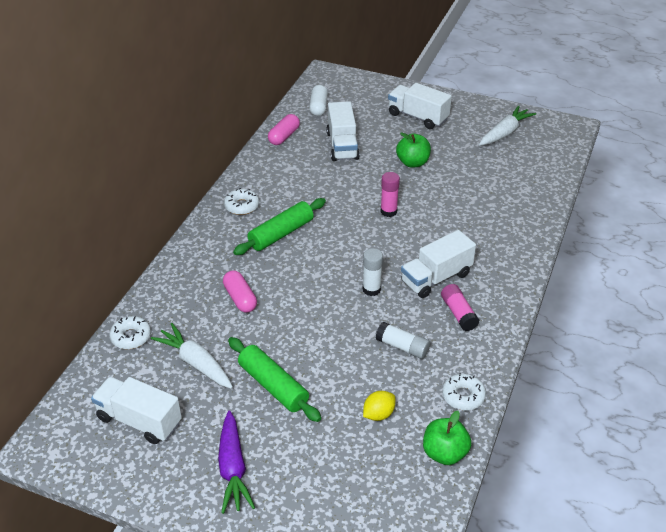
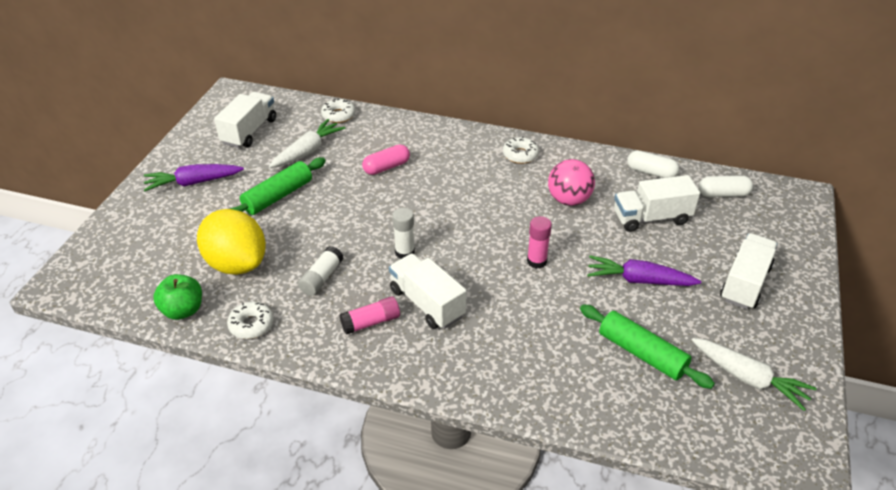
camera: 85 degrees right, 0 degrees up
green rolling pin [233,198,326,255] -> green rolling pin moved to [580,304,715,389]
pink capsule [268,114,300,145] -> white capsule [627,150,679,178]
yellow lemon [363,391,395,421] -> yellow lemon [197,209,266,275], size x2.27
green apple [396,133,431,168] -> purple carrot [587,255,701,286]
none -> pink ball [548,159,595,206]

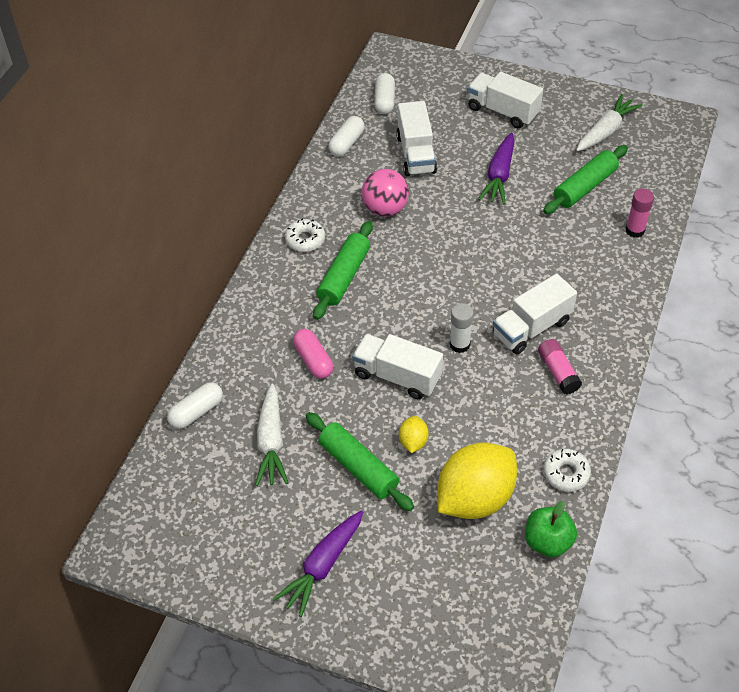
camera: 85 degrees left, 10 degrees up
purple carrot [144,164,244,191] -> purple carrot turned 45 degrees clockwise [273,510,363,617]
white truck [214,92,276,148] -> white truck moved to [352,334,443,399]
white carrot [269,119,345,168] -> white carrot turned 135 degrees counterclockwise [255,384,288,486]
white glue stick [298,246,344,296] -> none
white donut [321,99,355,123] -> white capsule [167,382,223,429]
pink glue stick [527,216,552,269] -> pink glue stick moved to [626,189,654,238]
none -> green rolling pin [313,221,373,320]
none -> yellow lemon [399,416,429,453]

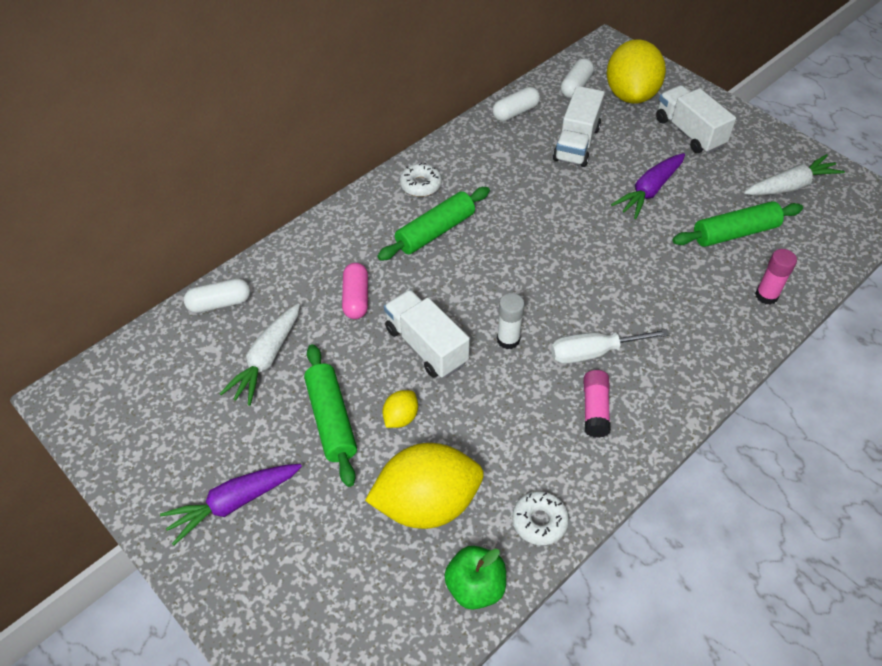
camera: 25 degrees right, 0 degrees up
pink ball [361,169,409,217] -> none
white truck [493,274,577,354] -> white screwdriver [551,329,670,364]
none -> yellow lemon [606,39,666,104]

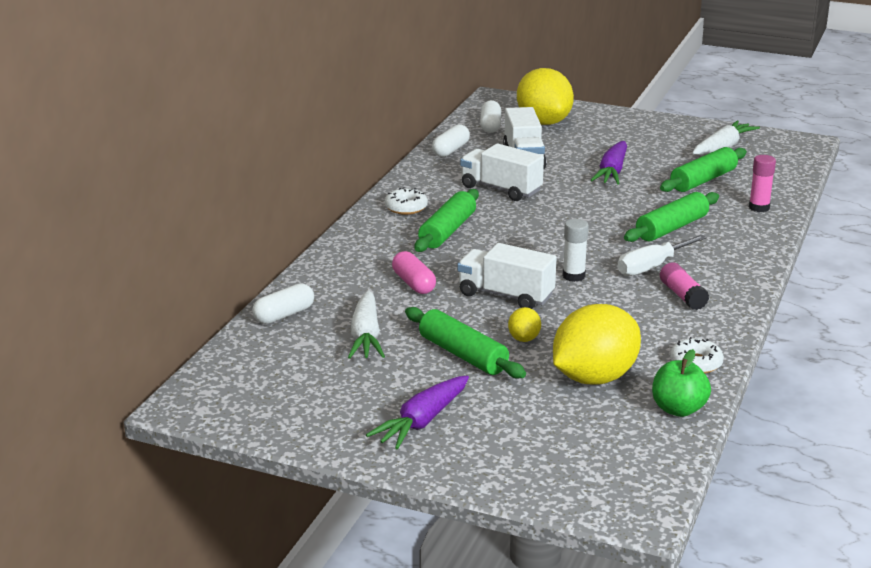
camera: 25 degrees left, 25 degrees down
white truck [656,85,736,154] -> white truck moved to [460,144,544,201]
none -> green rolling pin [624,192,719,242]

